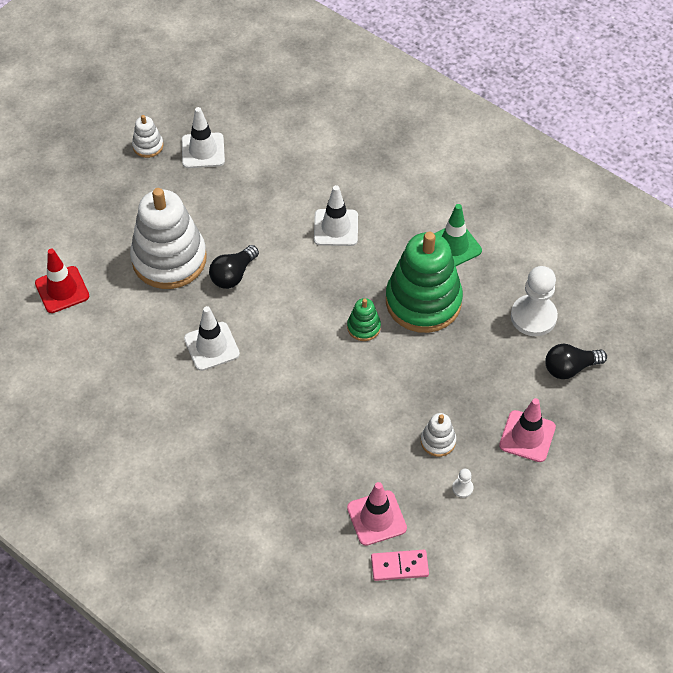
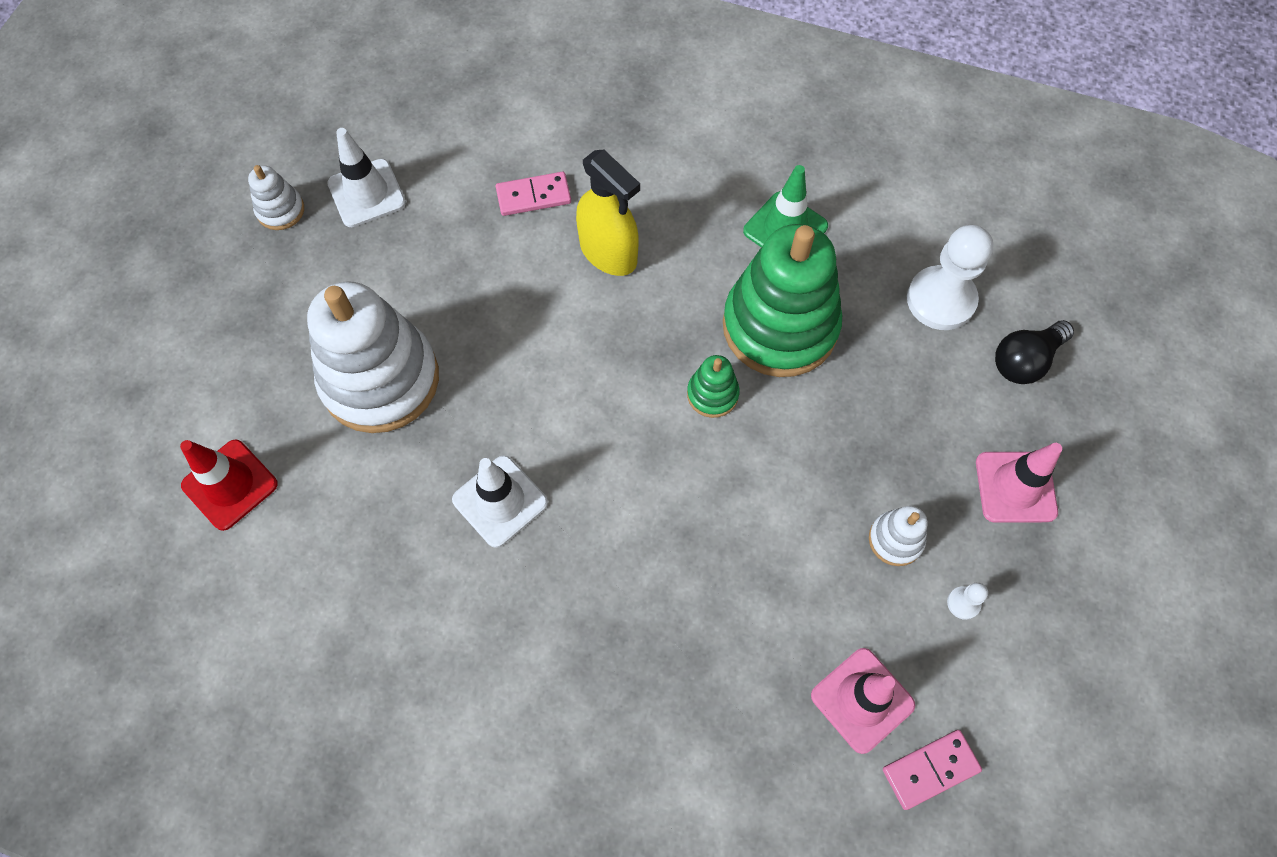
camera: 20 degrees left, 10 degrees up
black light bulb [209,245,259,289] -> none
white traffic cone [314,185,358,246] -> yellow spray bottle [576,150,640,276]
none -> pink domino [496,172,571,216]

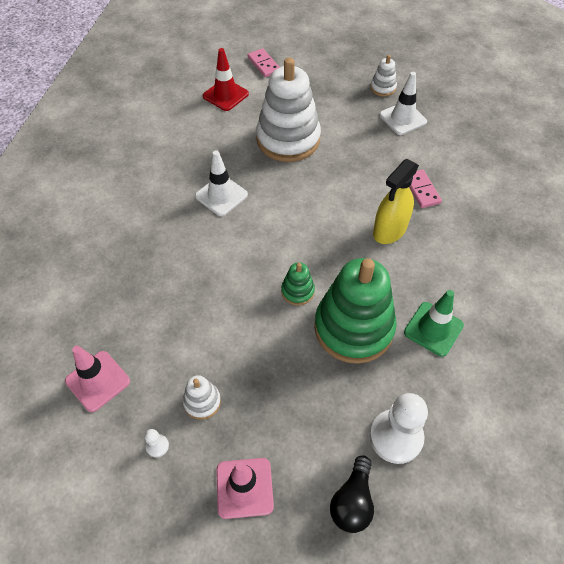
camera: 85 degrees right, 10 degrees down
pink domino [883,730,982,810] -> pink domino moved to [247,48,280,77]
black light bulb [995,320,1074,384] -> black light bulb turned 120 degrees counterclockwise [330,455,374,533]

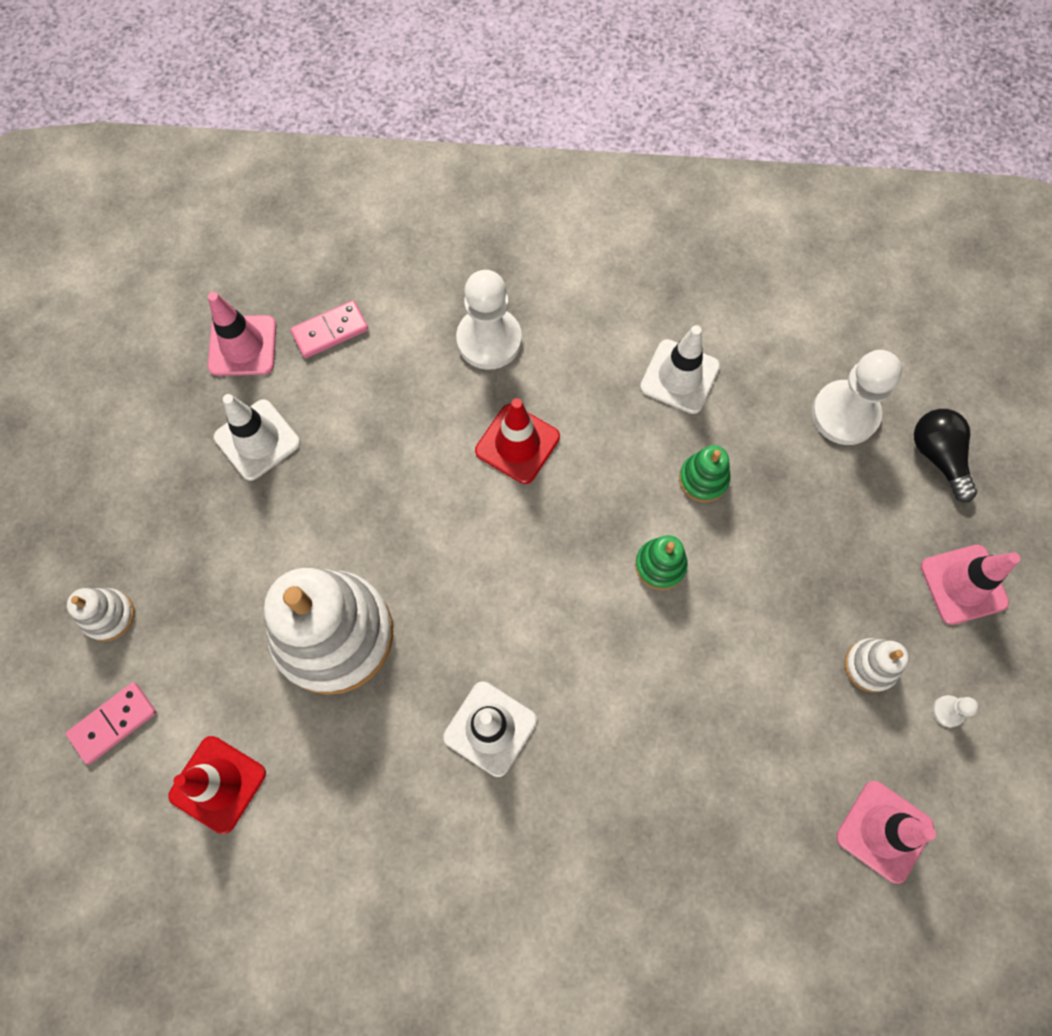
camera: 100 degrees left, 15 degrees up
green stacking toy [314,258,397,364] -> green stacking toy [679,445,730,502], size x0.44
black light bulb [330,455,374,533] -> black light bulb turned 120 degrees counterclockwise [914,409,977,502]
white stacking toy [370,55,397,97] -> white stacking toy moved to [67,588,134,641]
yellow spray bottle [373,159,419,244] -> red traffic cone [475,398,560,484]
green traffic cone [404,290,464,357] -> white traffic cone [640,325,720,414]
pink domino [409,169,442,208] -> pink domino moved to [290,300,368,358]
none -> pink traffic cone [208,292,276,376]
none -> white pawn [456,270,522,370]

